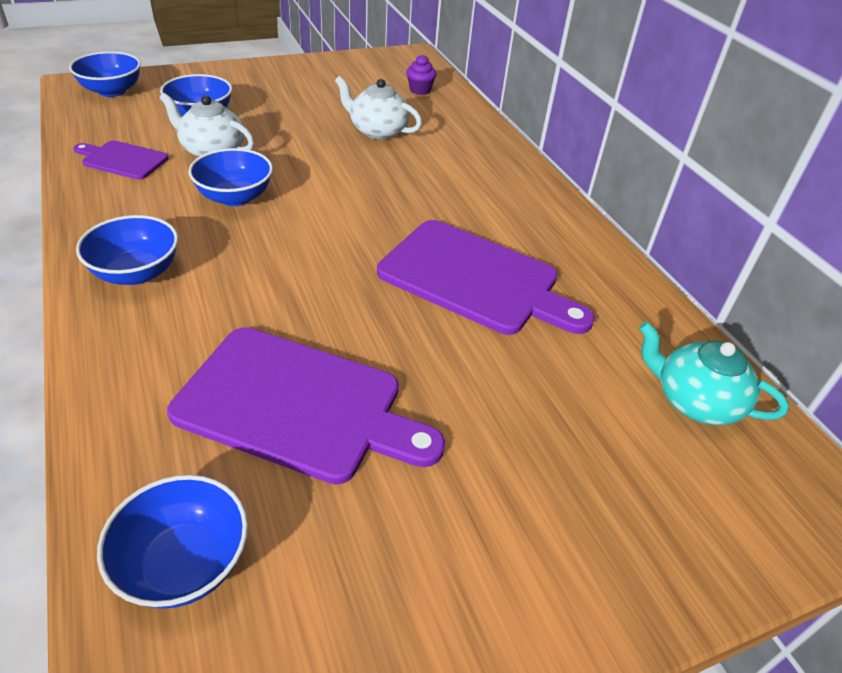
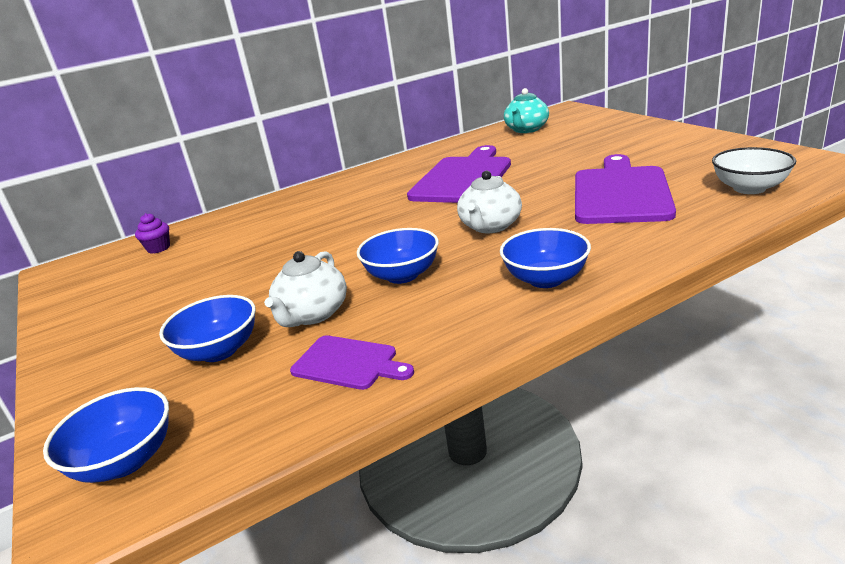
camera: 90 degrees left, 15 degrees down
purple cutting board [73,141,169,180] -> purple cutting board turned 75 degrees counterclockwise [290,335,414,390]
blue bowl [97,475,248,609] -> white bowl [712,147,796,194]
white teapot [335,76,422,140] -> white teapot moved to [457,171,522,233]

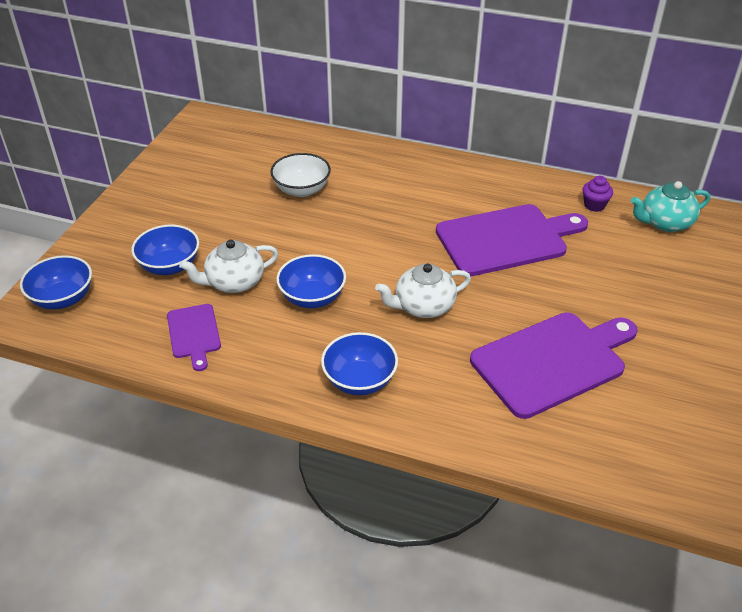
camera: 45 degrees right, 15 degrees up
purple cupcake [135,213,170,254] -> purple cupcake moved to [582,176,613,212]
white bowl [712,147,796,194] -> white bowl moved to [270,153,331,197]

